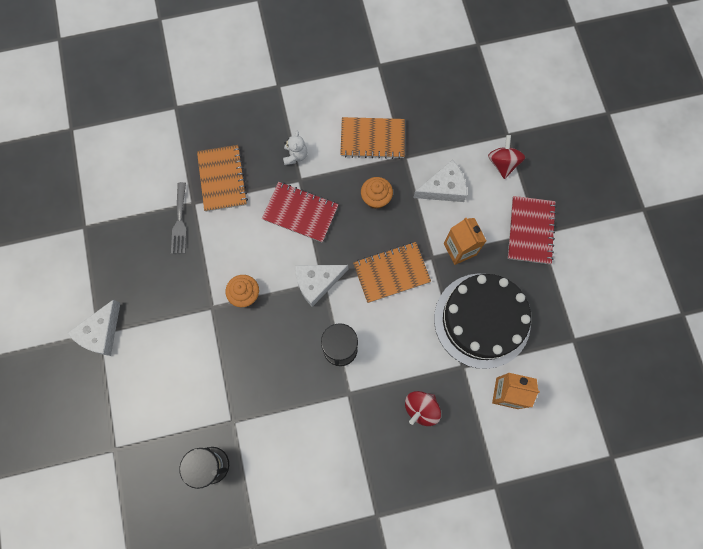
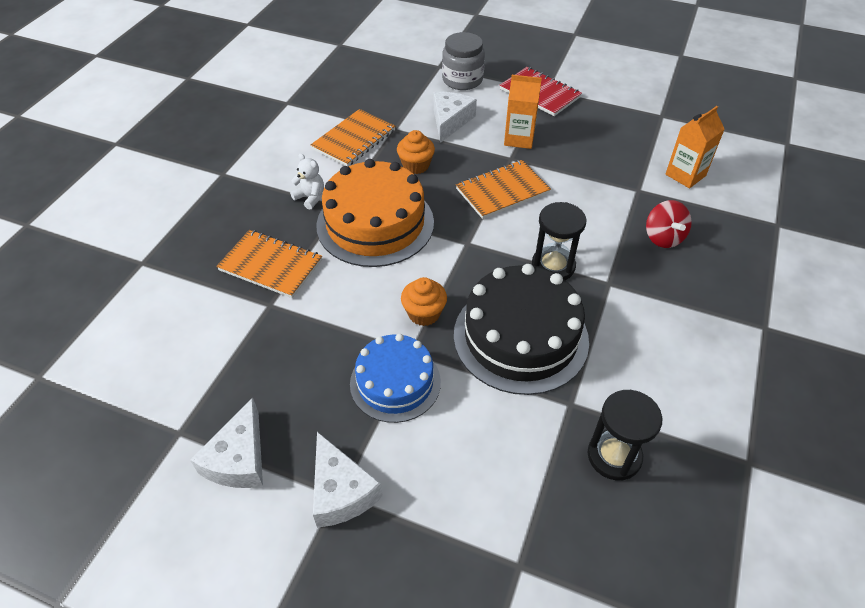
camera: 55 degrees left, 25 degrees down
grey fork [171,182,187,254] -> none
red notebook [262,182,339,243] -> orange cake [316,159,434,267]
white cheese [295,265,348,307] -> white cheese moved to [190,397,263,488]
orange notebook [353,242,431,303] -> orange notebook turned 45 degrees clockwise [456,160,551,219]
black cake [434,274,531,369] -> black cake moved to [454,264,589,395]
red spinning top [488,135,525,179] -> grey jar [442,32,485,90]
none -> blue cake [350,334,441,423]

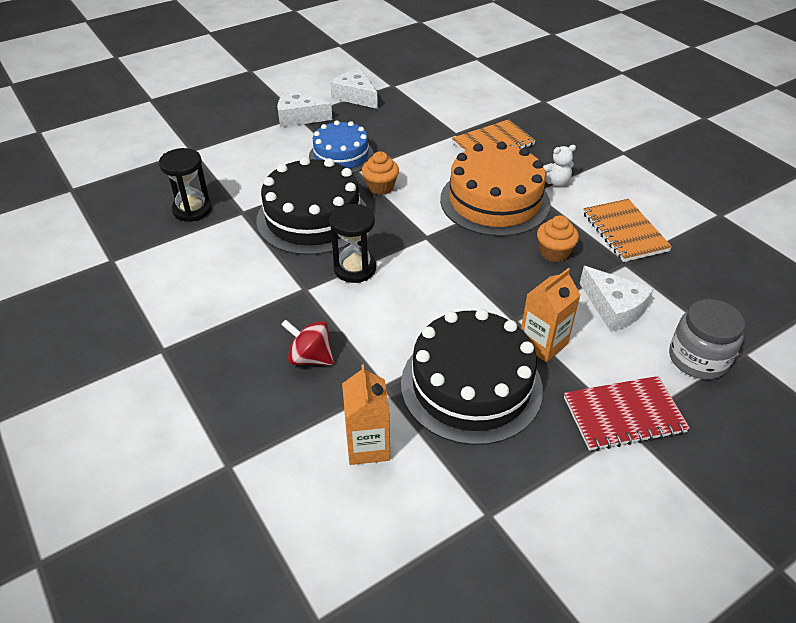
camera: 125 degrees right, 5 degrees down
orange notebook [456,160,551,219] -> none
none -> black cake [401,309,543,445]

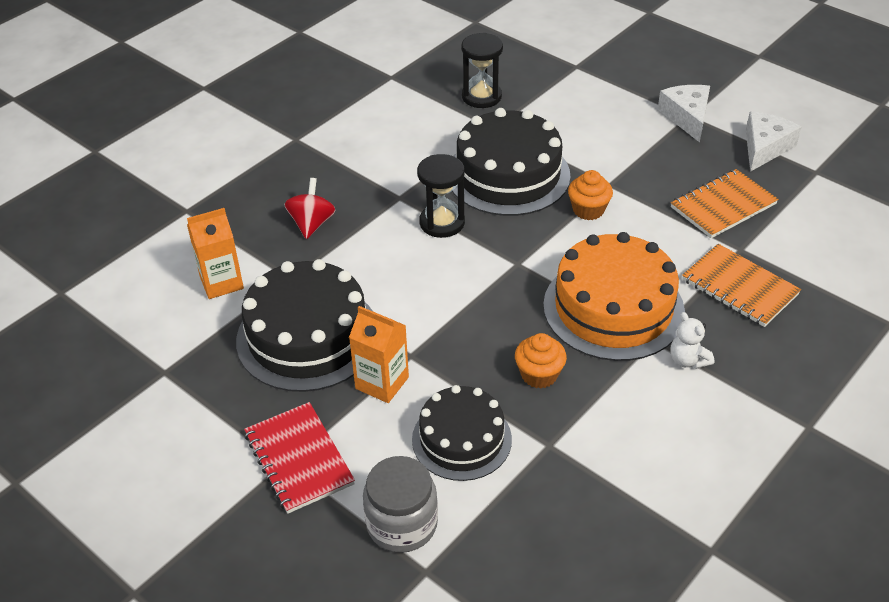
camera: 75 degrees right, 0 degrees up
blue cake [309,120,374,173] -> none
white cheese [579,266,654,332] -> black cake [412,385,512,481]
orange notebook [583,199,672,262] -> orange notebook moved to [671,169,779,238]

